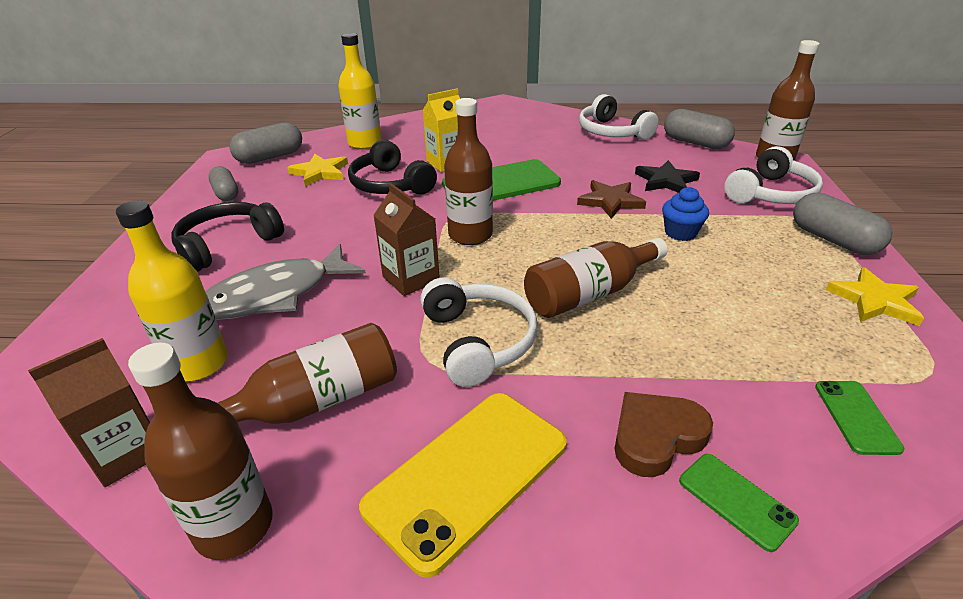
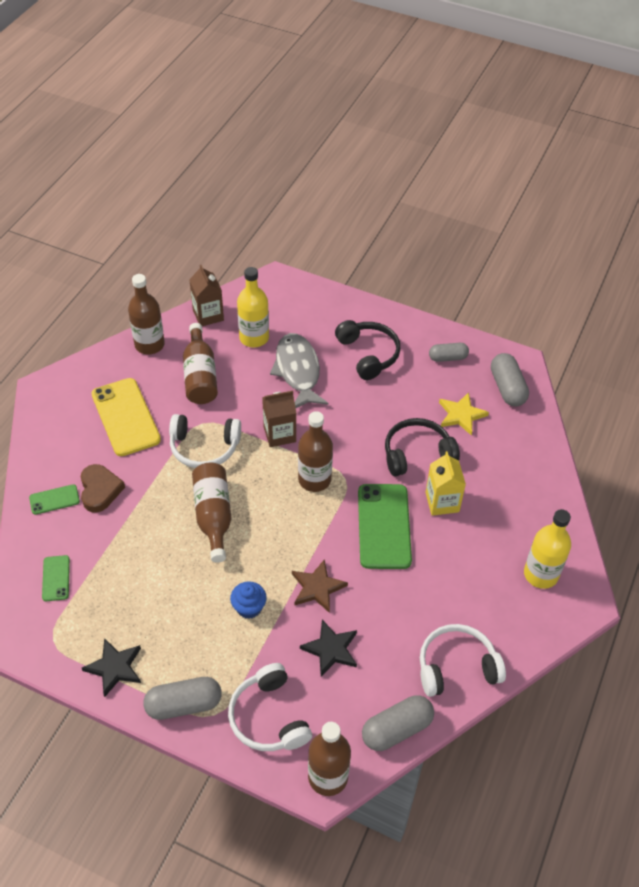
camera: 110 degrees right, 15 degrees up
yellow bottle [338,33,382,149] -> yellow bottle moved to [524,509,571,589]
green phone [815,381,905,455] -> green phone turned 60 degrees clockwise [42,555,70,601]
yellow star [826,267,924,326] -> black star [82,638,141,697]

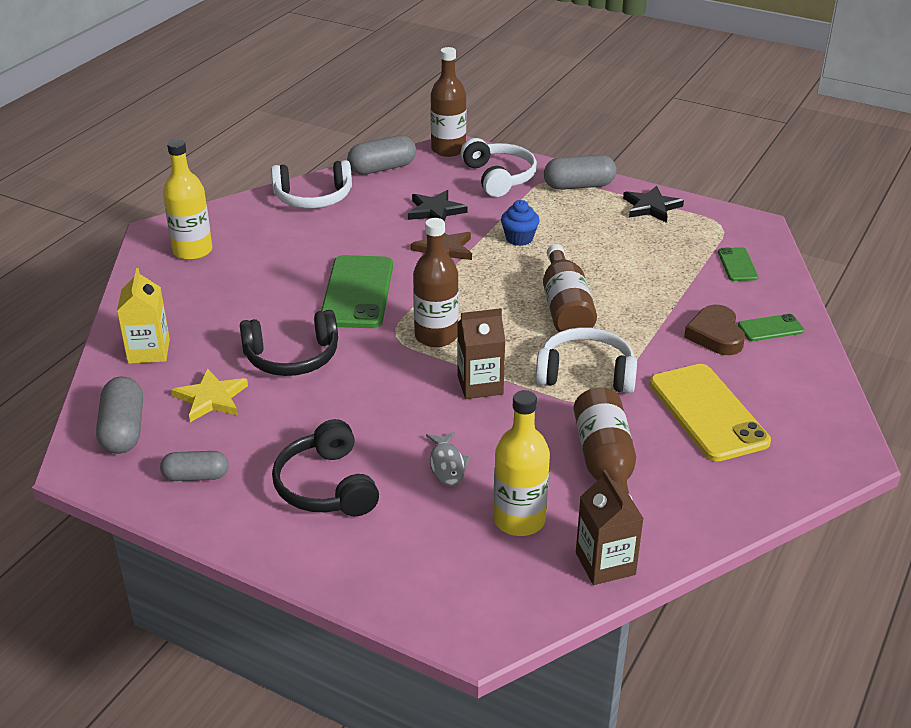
camera: 175 degrees left, 15 degrees down
brown bottle [128,274,165,355] -> none
grey fish [270,333,328,408] -> grey fish [426,432,471,486], size x0.50
yellow carton [425,451,466,516] -> yellow carton moved to [117,268,170,364]

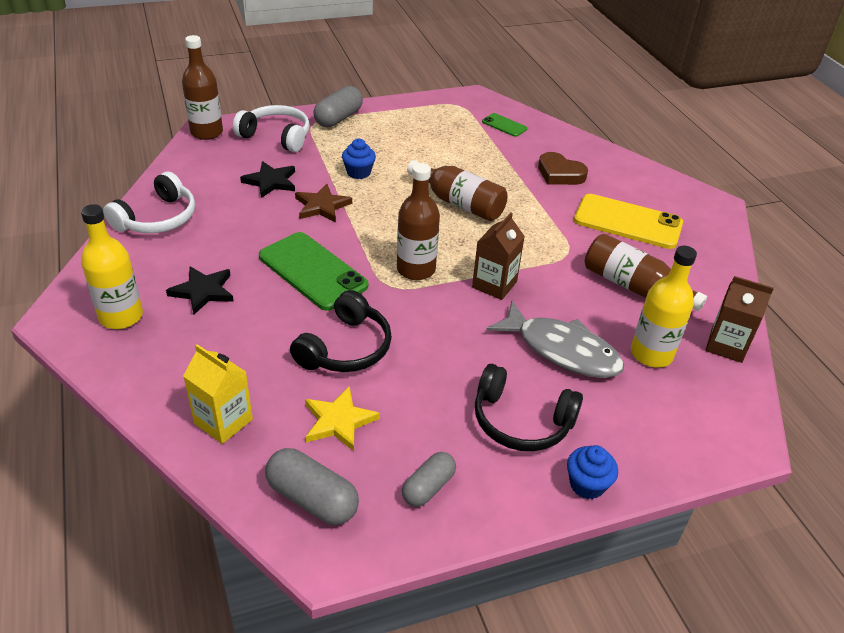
camera: 50 degrees left, 5 degrees up
grey capsule [347,135,416,175] -> none
grey fish [426,432,471,486] -> grey fish [486,301,624,378], size x1.98
white headphones [535,327,637,393] -> none
black star [623,186,684,223] -> black star moved to [166,266,234,315]
green phone [738,314,804,341] -> none
none -> blue cupcake [567,445,618,499]

